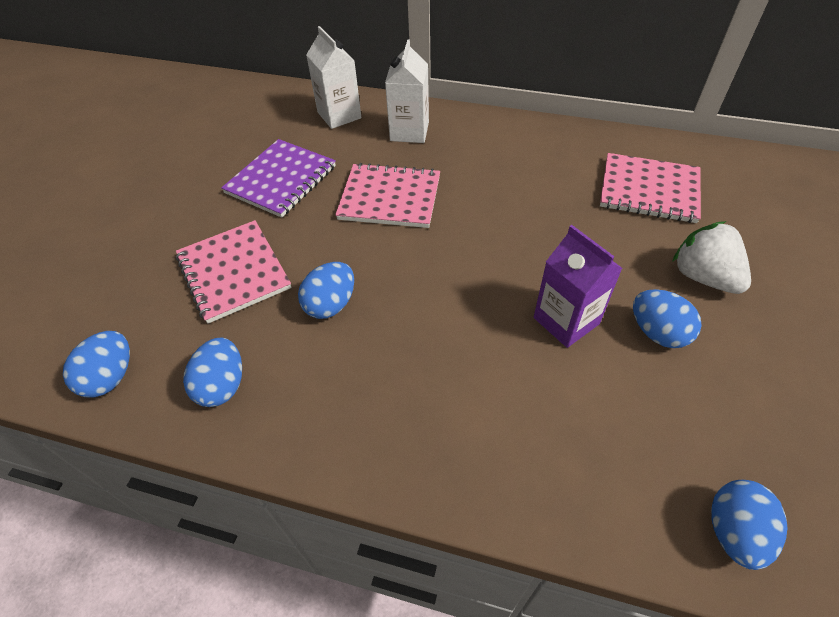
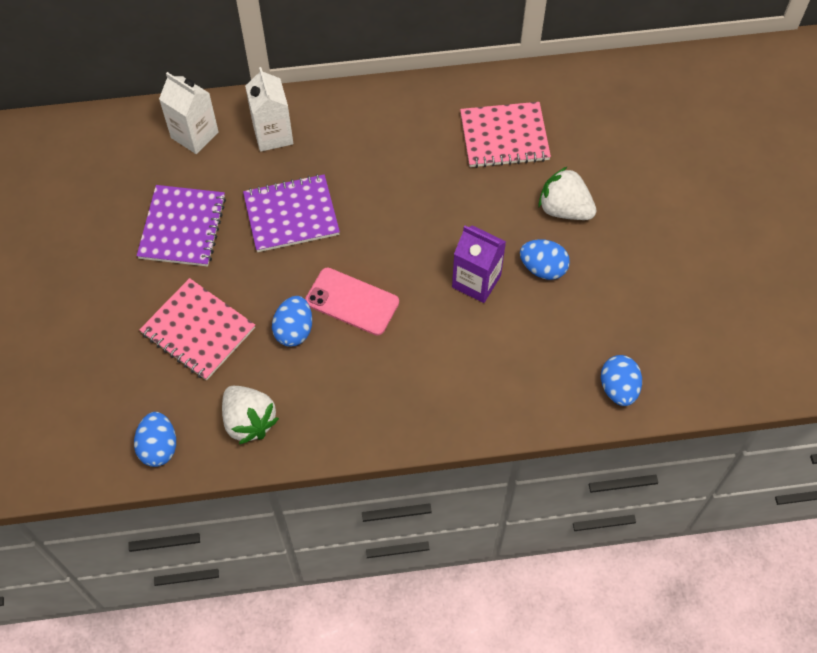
camera: 25 degrees left, 10 degrees up
blue egg [183,338,242,407] -> white strawberry [222,386,279,444]
pink notebook [335,163,440,228] -> purple notebook [243,174,340,252]
none -> pink phone [305,268,399,336]

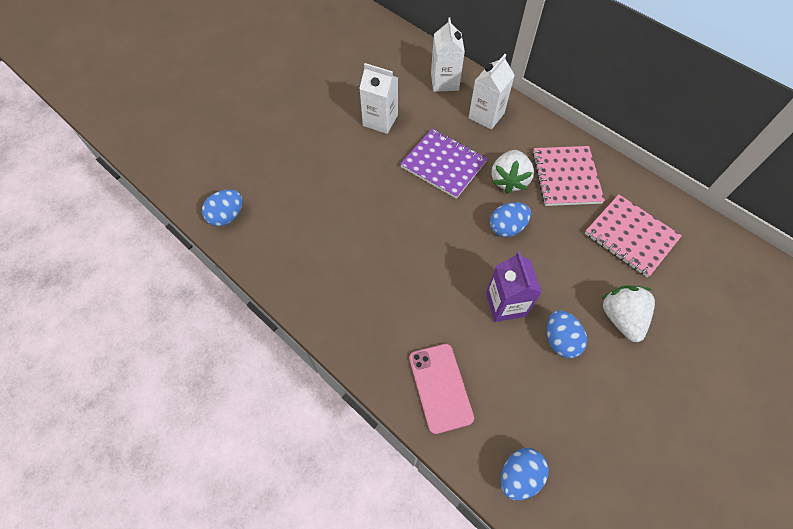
camera: 50 degrees right, 0 degrees up
purple notebook [137,185,226,267] -> white carton [359,63,398,134]
pink notebook [139,278,255,380] -> pink notebook moved to [532,146,605,206]
white strawberry [222,386,279,444] -> white strawberry moved to [491,150,534,194]
blue egg [272,296,312,347] -> blue egg moved to [490,202,531,237]
pink phone [305,268,399,336] -> pink phone moved to [409,344,474,434]

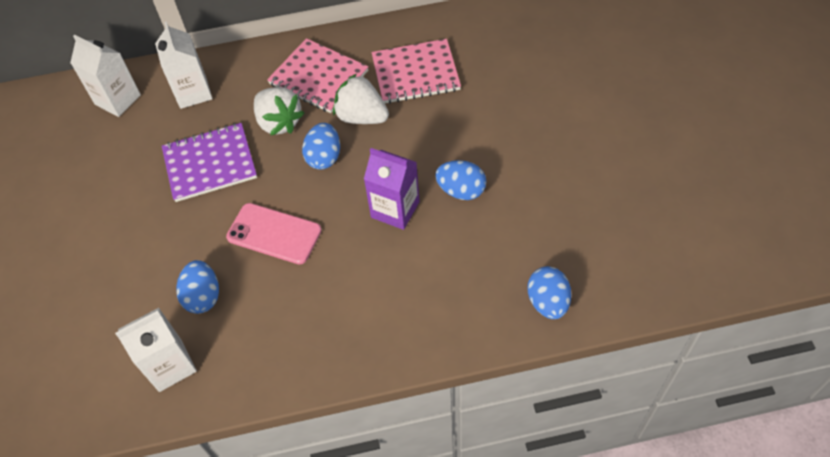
camera: 50 degrees left, 5 degrees down
blue egg [202,189,243,226] -> blue egg moved to [176,260,219,314]
white carton [359,63,398,134] -> white carton moved to [115,308,197,392]
pink phone [409,344,474,434] -> pink phone moved to [226,203,322,264]
white strawberry [601,285,655,342] -> white strawberry moved to [333,74,389,124]

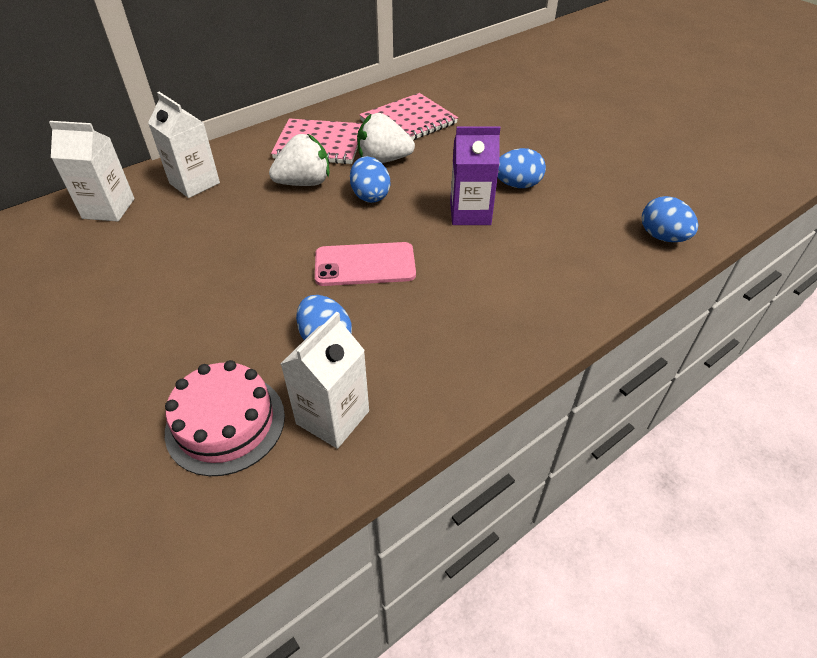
camera: 30 degrees left, 10 degrees down
purple notebook [162,123,257,202] -> none
white strawberry [254,87,304,136] -> white strawberry turned 45 degrees counterclockwise [269,134,329,186]
none -> pink cake [165,360,285,476]

